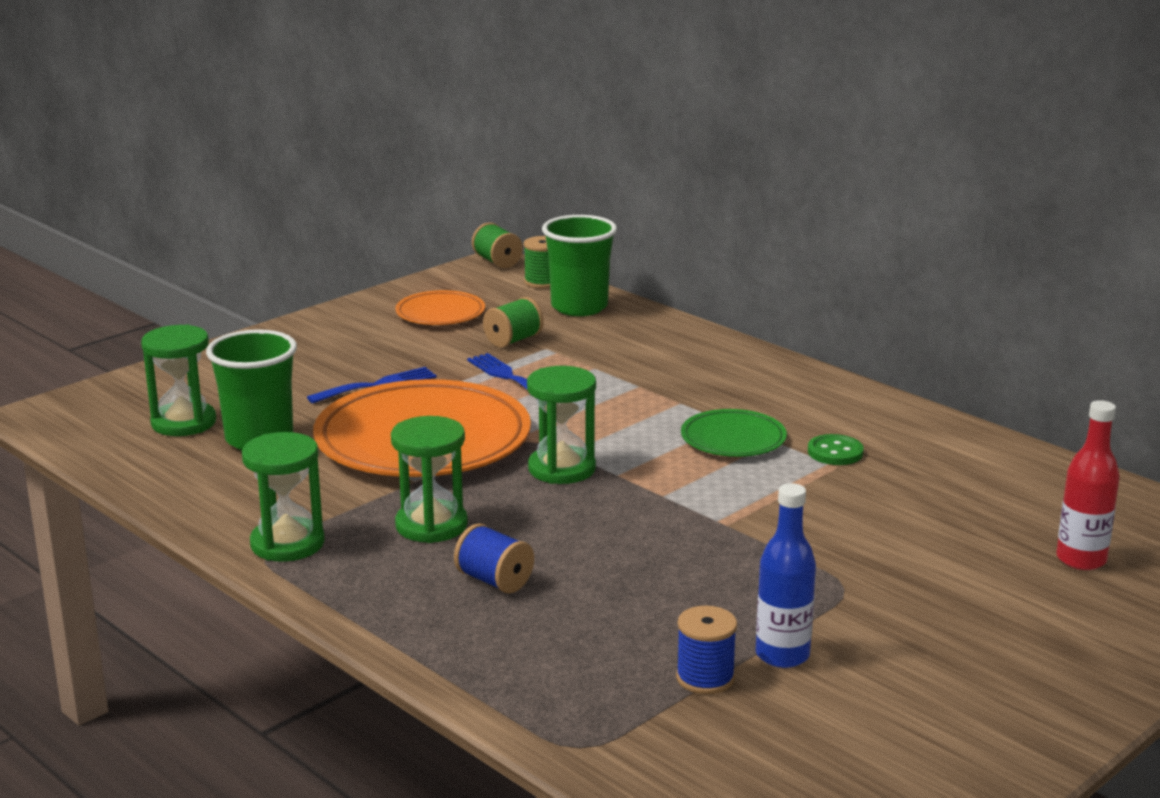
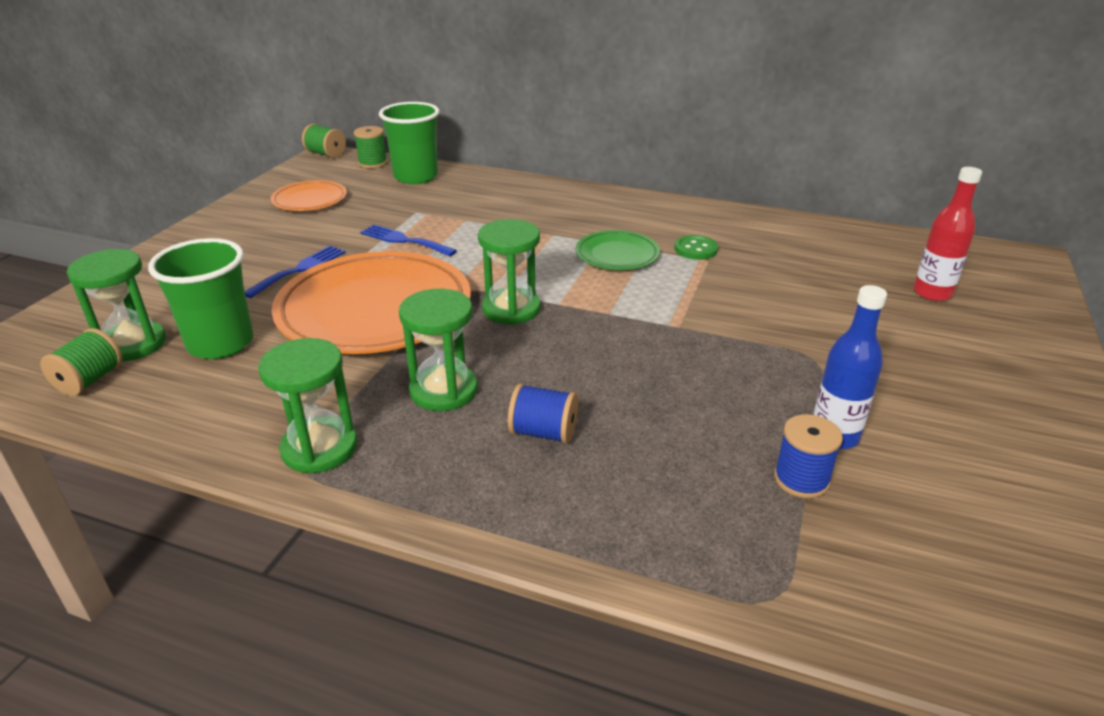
camera: 25 degrees left, 10 degrees up
green spool [483,297,544,348] -> green spool moved to [40,328,122,396]

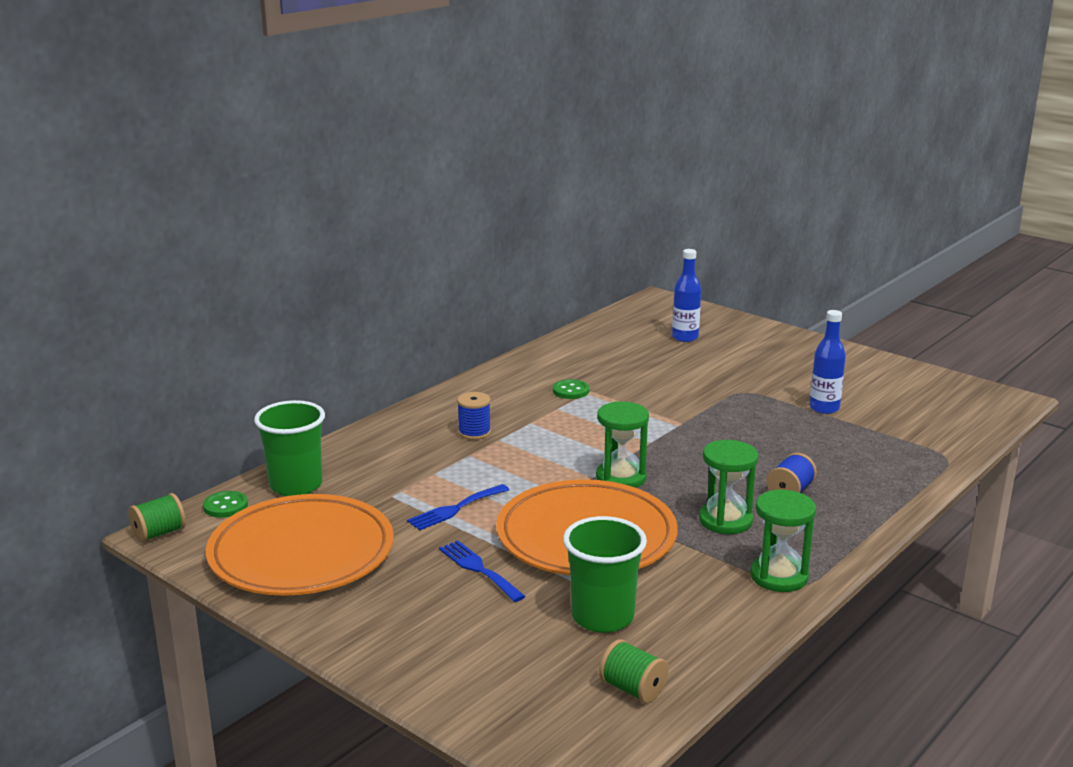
camera: 70 degrees left, 10 degrees down
green hourglass [67,249,166,361] -> none
orange plate [271,180,347,211] -> orange plate [206,494,394,596], size x2.05
green spool [354,126,387,168] -> green button [203,491,248,518]
green plate [576,230,660,270] -> none
blue spool [774,414,843,498] -> blue spool moved to [457,392,491,440]
red bottle [914,167,982,301] -> blue bottle [672,249,701,342]

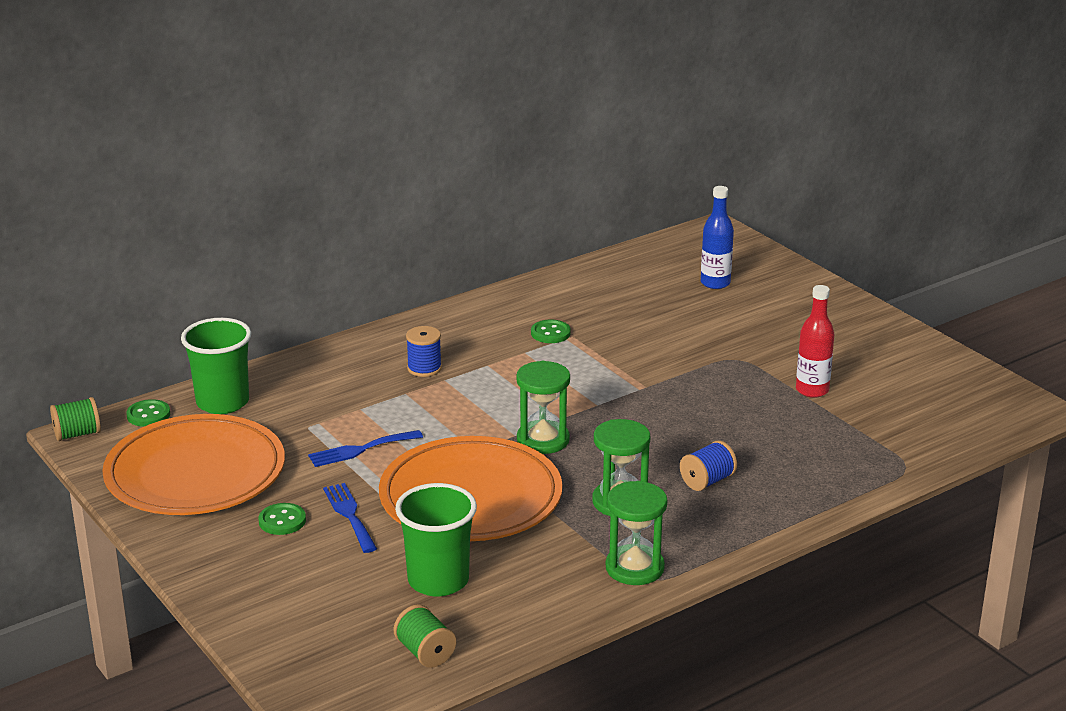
camera: 15 degrees right, 5 degrees up
blue bottle [810,310,846,414] -> red bottle [796,285,834,398]
none -> green button [259,503,306,535]

